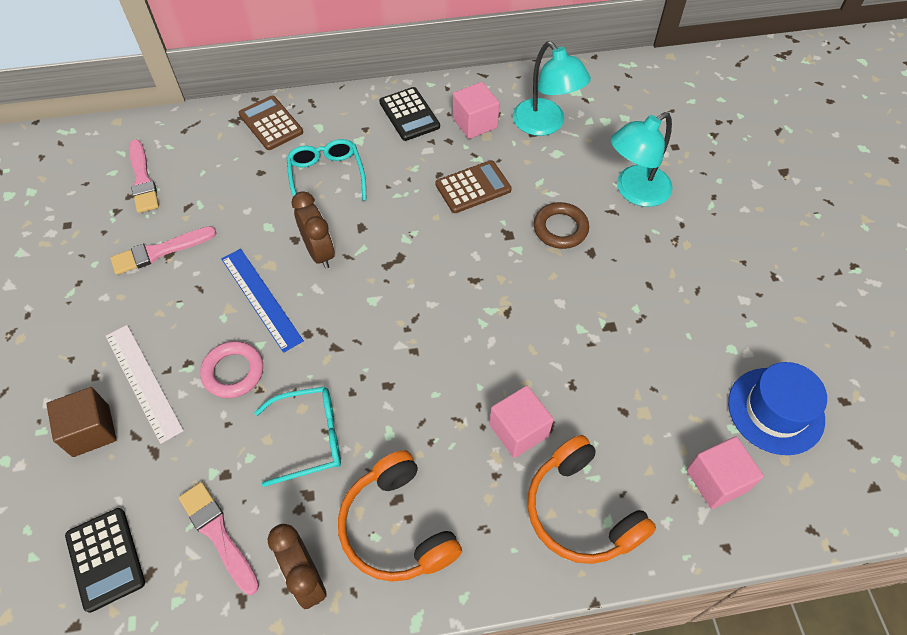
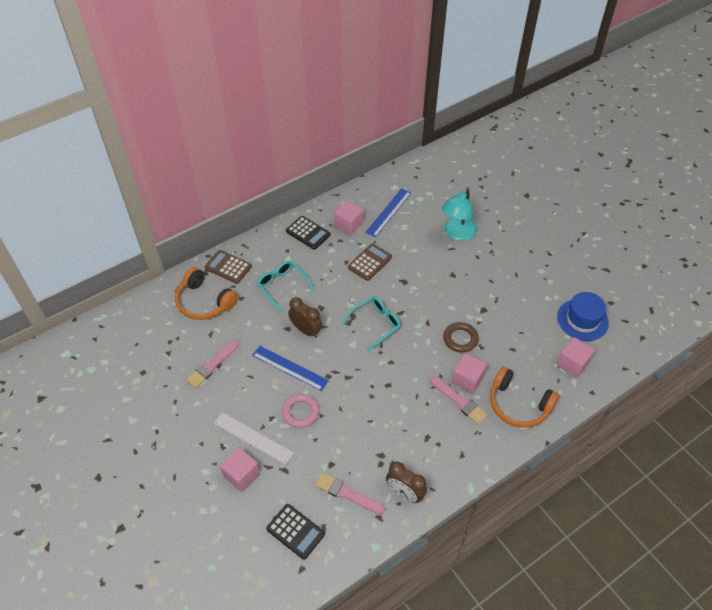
camera: 25 degrees left, 5 degrees down
brown cube [47,387,117,457] -> pink cube [220,447,260,492]
pink brush [129,139,159,213] -> pink brush moved to [430,376,488,424]
turquoise glasses [254,387,341,487] -> turquoise glasses moved to [342,296,401,352]
orange headphones [338,450,462,582] -> orange headphones moved to [175,267,238,320]
turquoise lamp [513,41,591,136] -> blue ruler [365,188,411,238]
brown ring [534,202,589,249] -> brown ring moved to [443,322,479,353]

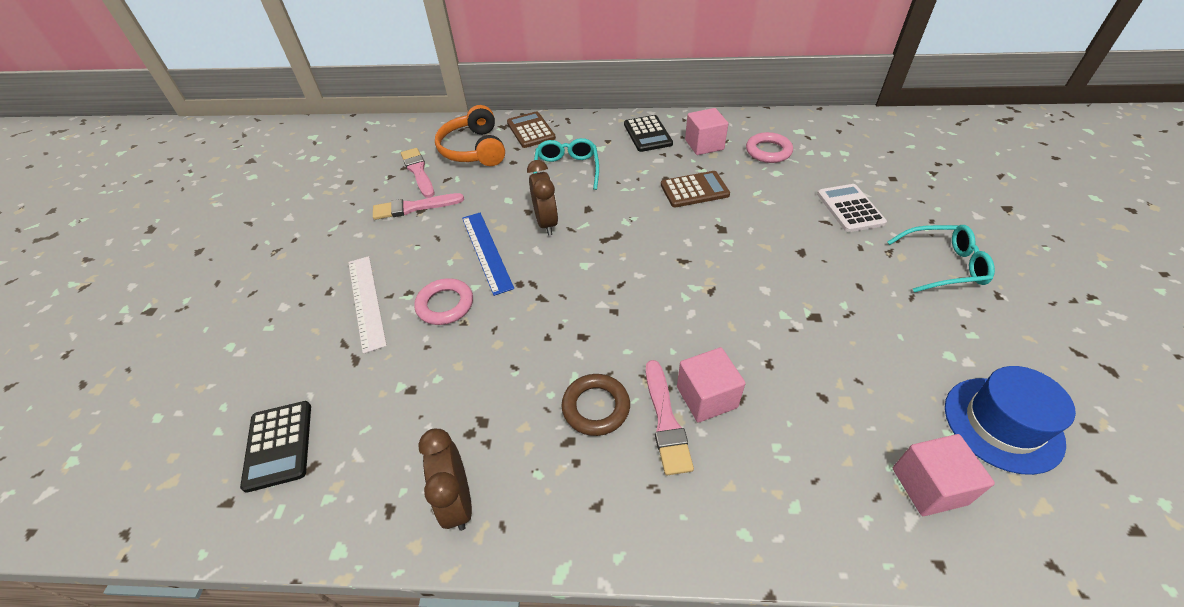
camera: 40 degrees right, 5 degrees down
pink cube [220,447,260,492] -> none
pink brush [315,472,385,514] -> pink brush moved to [401,148,434,198]
turquoise glasses [342,296,401,352] -> turquoise glasses moved to [887,225,995,293]
blue ruler [365,188,411,238] -> pink ring [746,132,793,163]
turquoise lamp [442,187,477,241] -> white calculator [817,184,887,232]
brown ring [443,322,479,353] -> brown ring moved to [561,374,630,436]
orange headphones [490,367,559,428] -> none

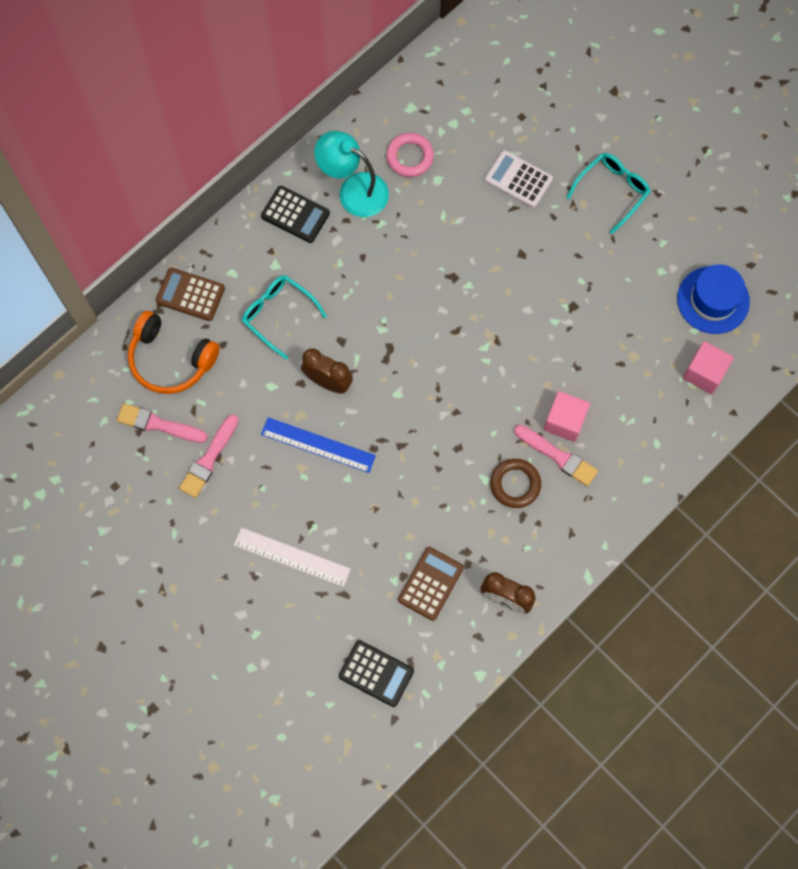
camera: 50 degrees left, 25 degrees up
pink ring [414,278,473,325] -> none
brown calculator [661,171,730,207] -> brown calculator moved to [398,547,464,621]
pink cube [685,108,728,155] -> turquoise lamp [314,131,389,217]

